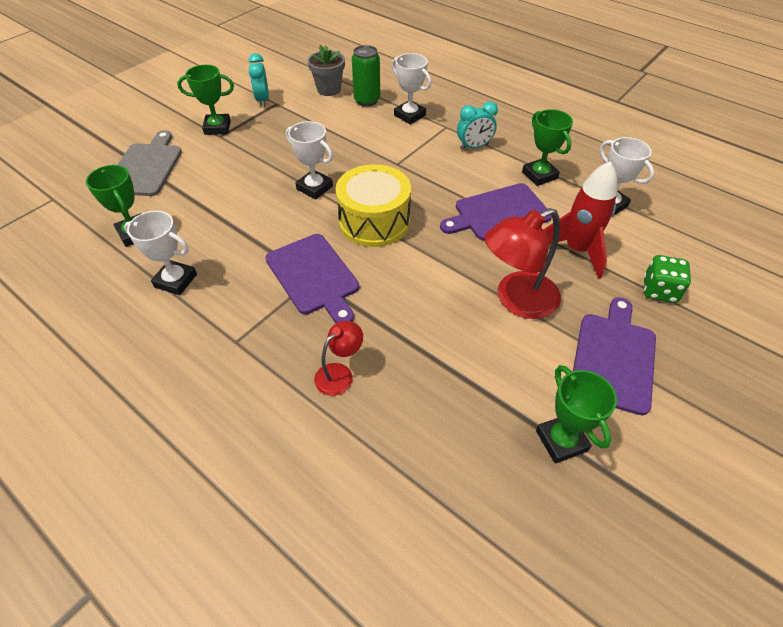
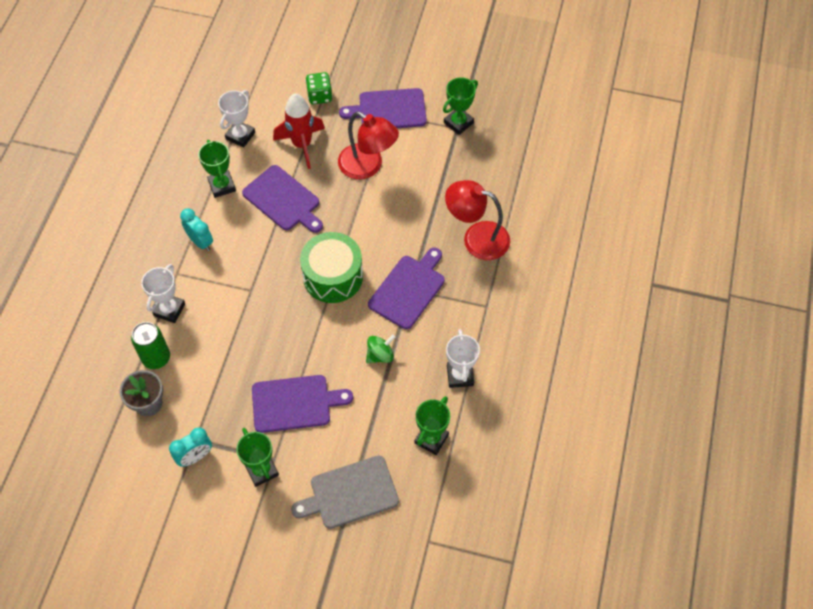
camera: 115 degrees left, 10 degrees up
white trophy [286,121,333,200] -> none
red lamp [314,321,363,396] -> red lamp [445,180,510,260], size x1.85
yellow drum [336,164,411,247] -> green drum [300,232,363,303]
green trophy [522,109,573,186] -> green trophy turned 60 degrees counterclockwise [198,140,236,198]
none -> purple cutting board [252,375,353,433]
none -> green spinning top [366,334,396,363]

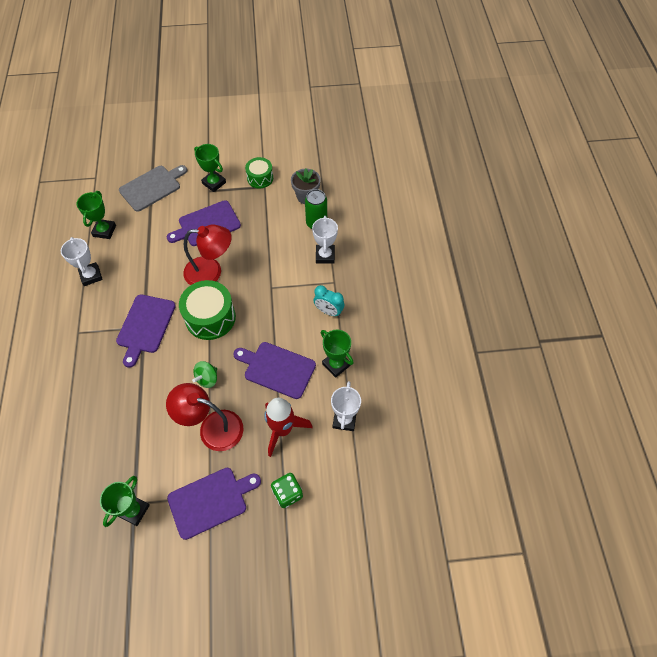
camera: 160 degrees right, 0 degrees up
turquoise clock [169,427,212,467] -> green drum [245,157,273,189]
green spinning top [366,334,396,363] -> green spinning top moved to [192,361,217,388]
red lamp [445,180,510,260] -> red lamp moved to [183,225,232,285]

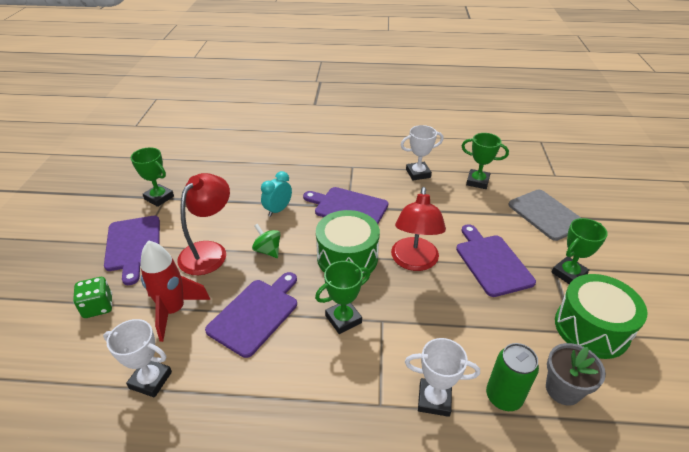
camera: 100 degrees right, 20 degrees down
green drum [245,157,273,189] -> green drum [555,274,647,359], size x1.67
turquoise clock [314,285,344,317] -> turquoise clock moved to [261,171,292,217]
green trophy [321,330,354,378] -> green trophy moved to [315,261,371,334]

